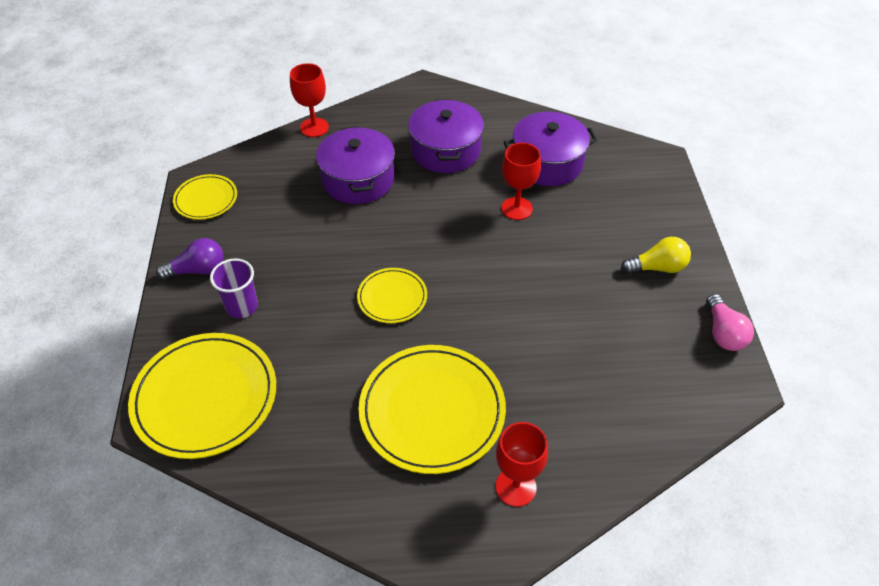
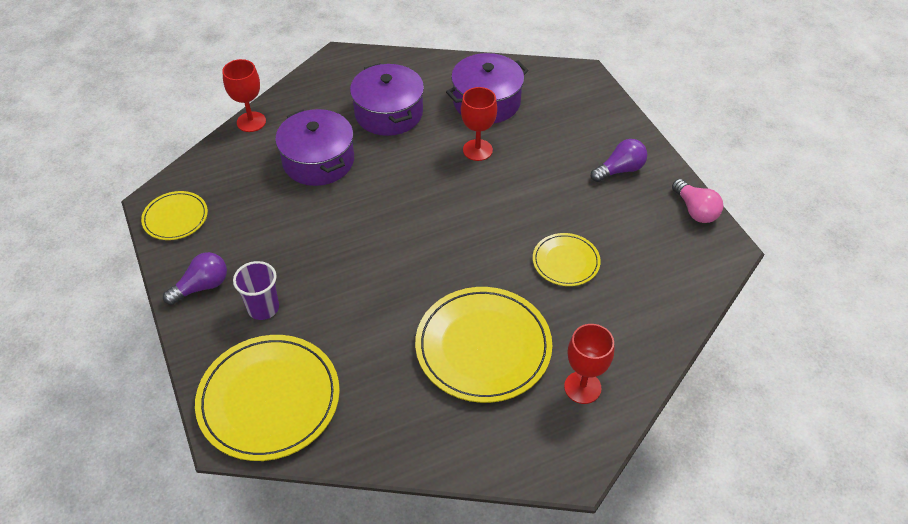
camera: 20 degrees left, 0 degrees up
yellow plate [357,268,427,323] -> yellow plate moved to [533,233,601,286]
yellow light bulb [621,237,691,274] -> purple light bulb [591,139,647,182]

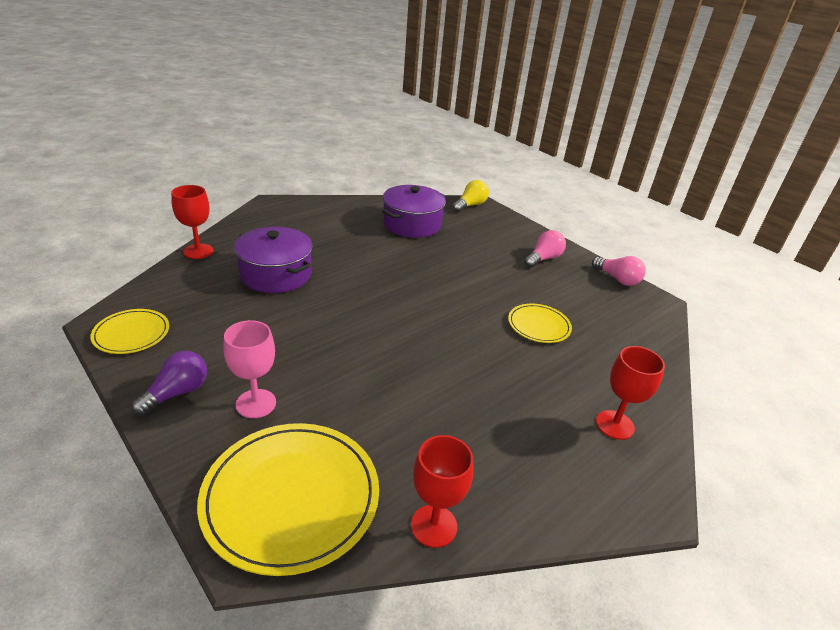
camera: 20 degrees left, 15 degrees down
purple cup [233,261,279,320] -> pink goblet [224,320,276,418]
purple pot [350,63,424,136] -> none
yellow plate [415,287,552,403] -> none
red goblet [461,87,497,161] -> red goblet moved to [411,435,473,548]
purple light bulb [591,139,647,182] -> pink light bulb [524,230,566,268]
none -> yellow light bulb [453,180,489,212]

